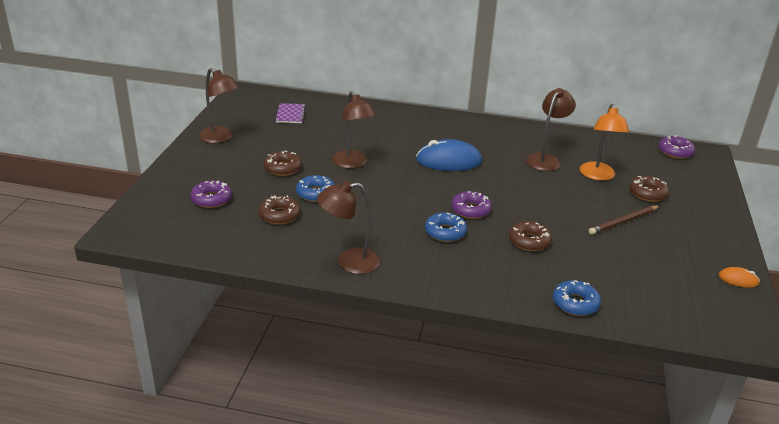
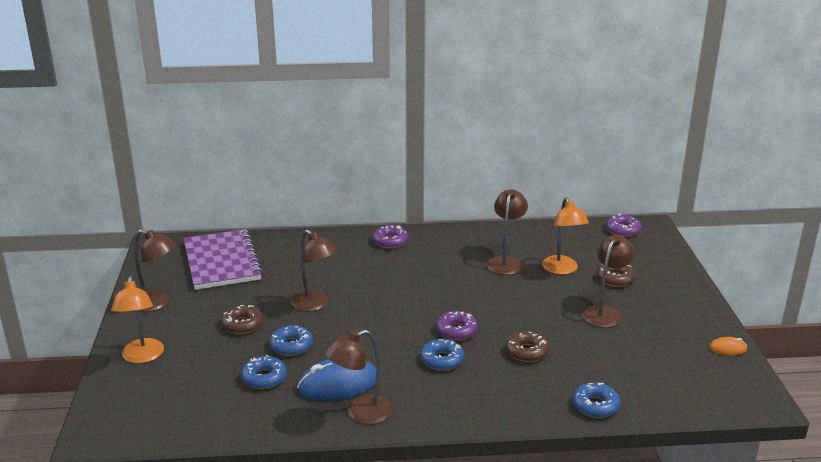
camera: 15 degrees left, 5 degrees down
purple donut [190,180,232,208] -> purple donut moved to [373,225,409,249]
brown donut [259,195,301,225] -> blue donut [241,355,287,389]
purple notebook [276,103,306,123] -> purple notebook [184,229,263,290], size x2.25
blue mouse [416,139,482,171] -> blue mouse moved to [297,359,376,401]
brown pencil [589,205,659,235] -> brown lamp [583,235,635,328]
none -> orange lamp [111,276,164,363]

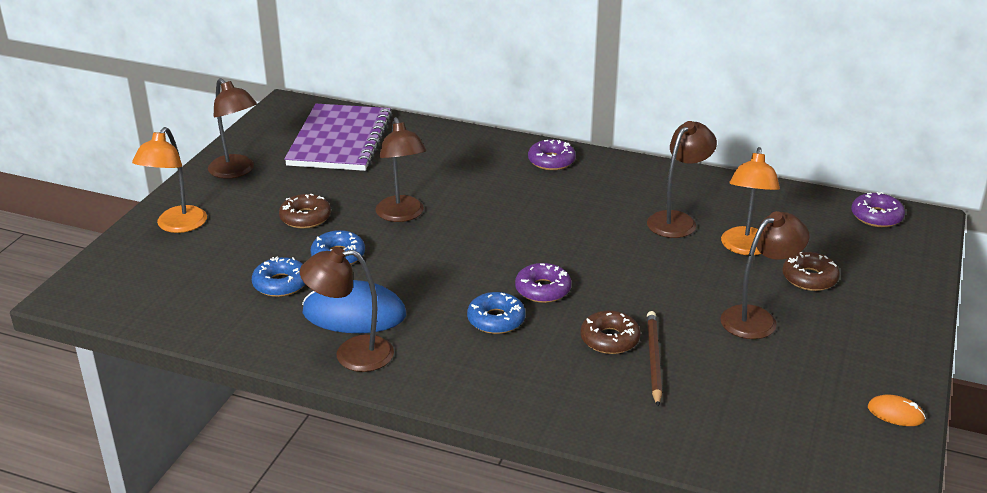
camera: 25 degrees right, 5 degrees up
blue donut [572,382,621,418] -> none
none -> brown pencil [647,311,662,406]

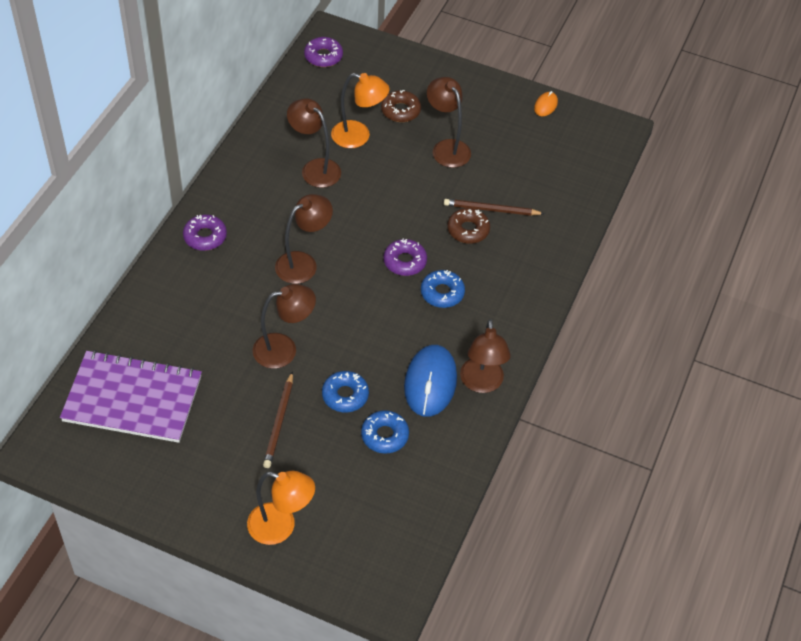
camera: 90 degrees left, 20 degrees up
brown lamp [208,78,257,179] -> brown lamp moved to [275,194,333,284]
brown donut [279,193,331,229] -> brown pencil [263,371,293,468]

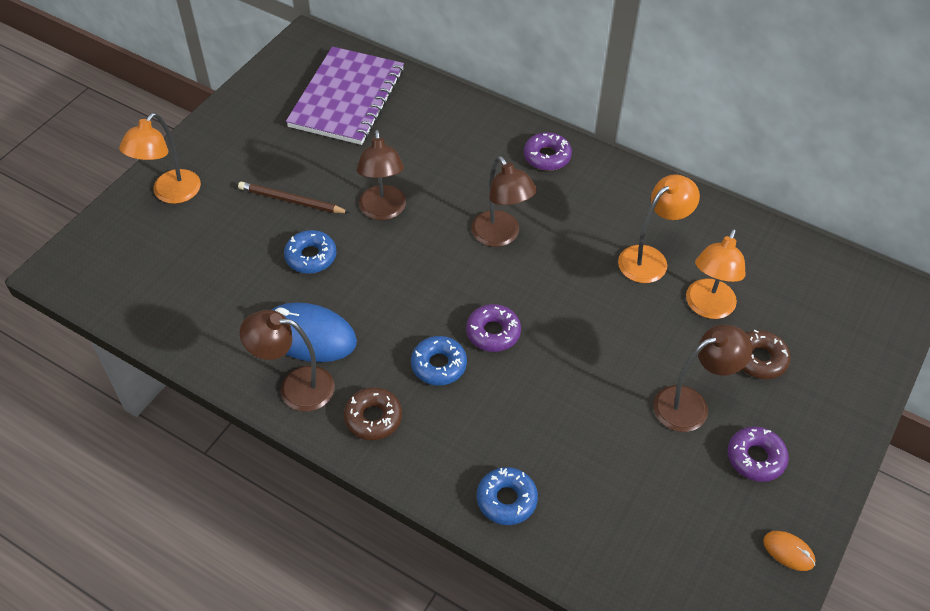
camera: 100 degrees right, 0 degrees up
brown lamp [287,98,341,188] -> orange lamp [618,174,700,283]
purple donut [304,37,343,67] -> purple donut moved to [728,426,789,482]
blue donut [361,410,409,454] -> blue donut moved to [477,467,538,525]
brown pencil [444,199,545,216] -> none
brown donut [447,208,490,244] -> brown donut moved to [344,387,402,440]

